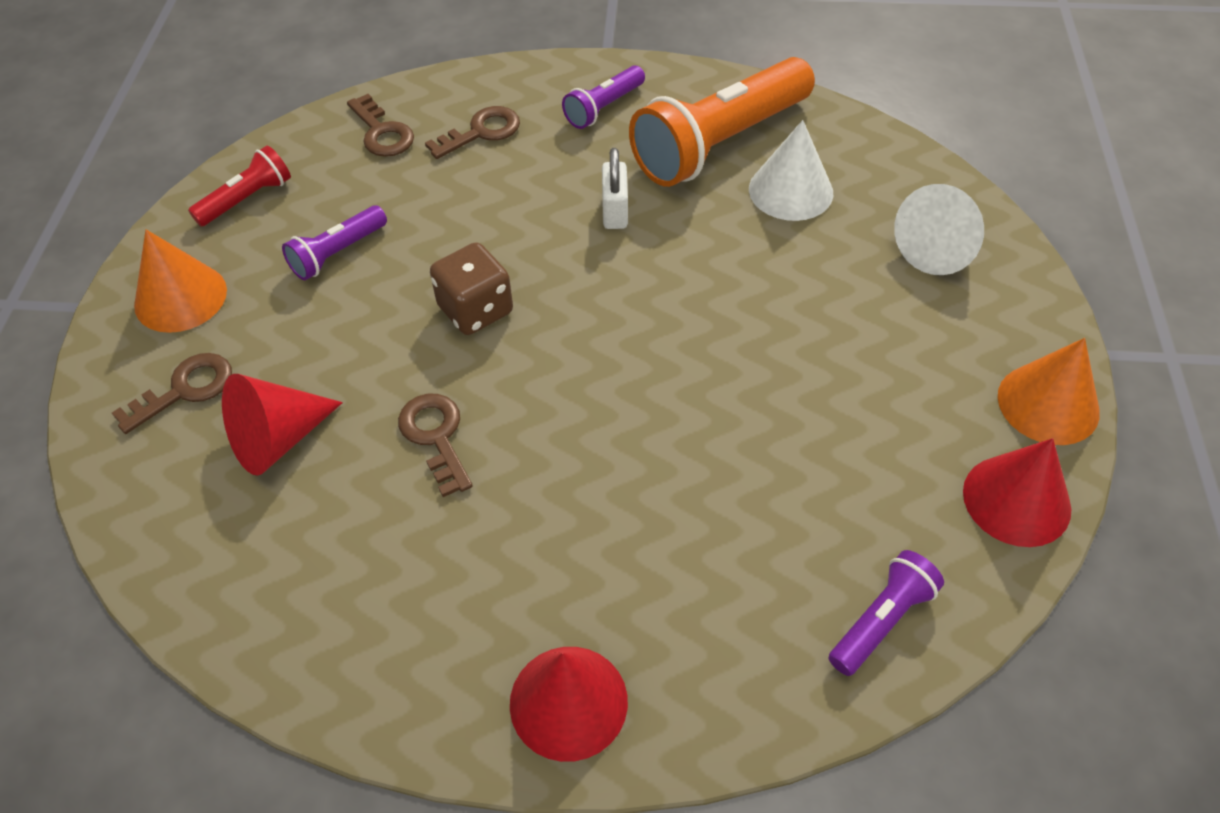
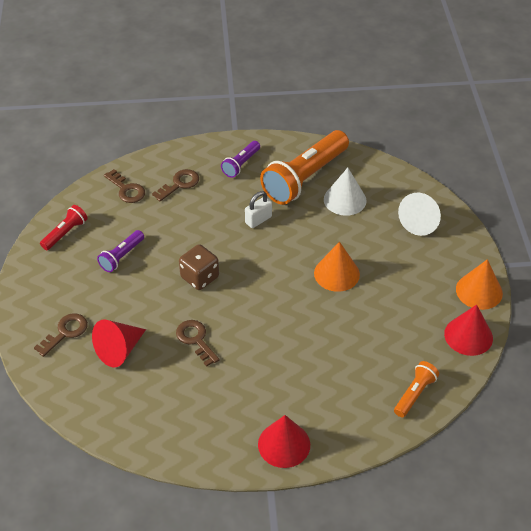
camera: 10 degrees left, 5 degrees down
orange cone [134,229,227,333] -> orange cone moved to [314,242,360,292]
white padlock [602,148,628,229] -> white padlock turned 60 degrees clockwise [245,191,272,228]
purple flashlight [829,550,944,676] -> orange flashlight [394,361,439,418]

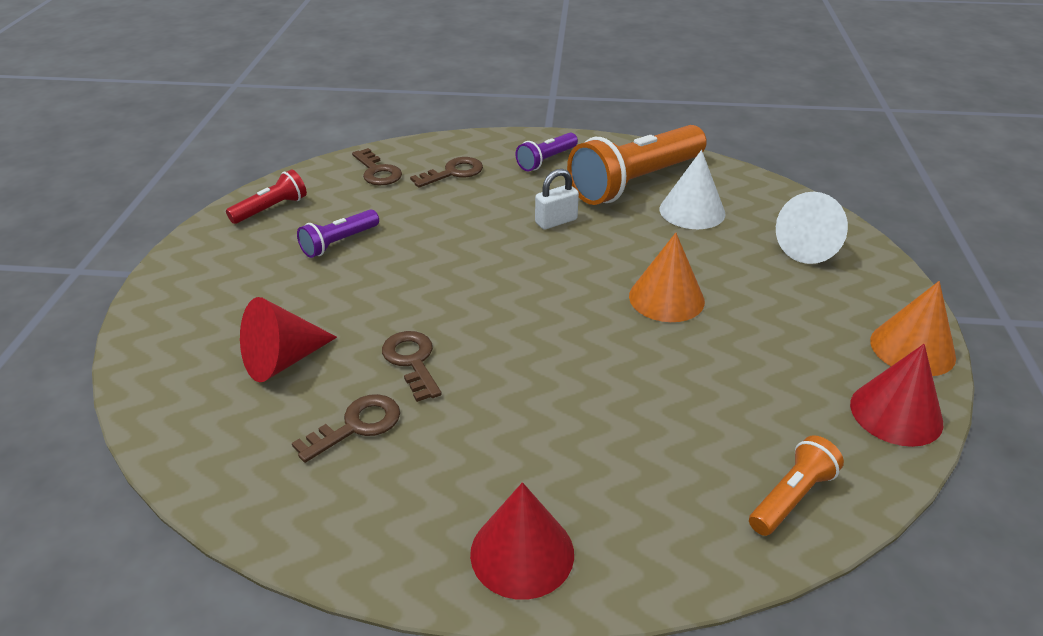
camera: 10 degrees right, 10 degrees down
brown key [34,313,88,357] -> brown key moved to [292,394,400,463]
brown dice [179,244,219,290] -> none

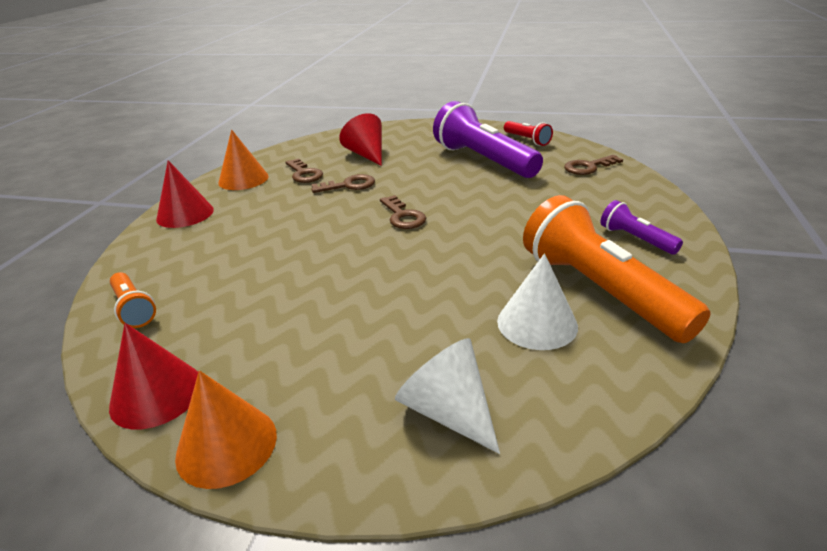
camera: 100 degrees right, 5 degrees down
purple flashlight [297,209,379,258] -> purple flashlight [433,101,543,178], size x2.08
brown key [410,157,483,188] -> brown key moved to [380,195,426,229]
white padlock [535,169,579,229] -> none
orange cone [629,233,705,322] -> orange cone moved to [218,130,268,190]

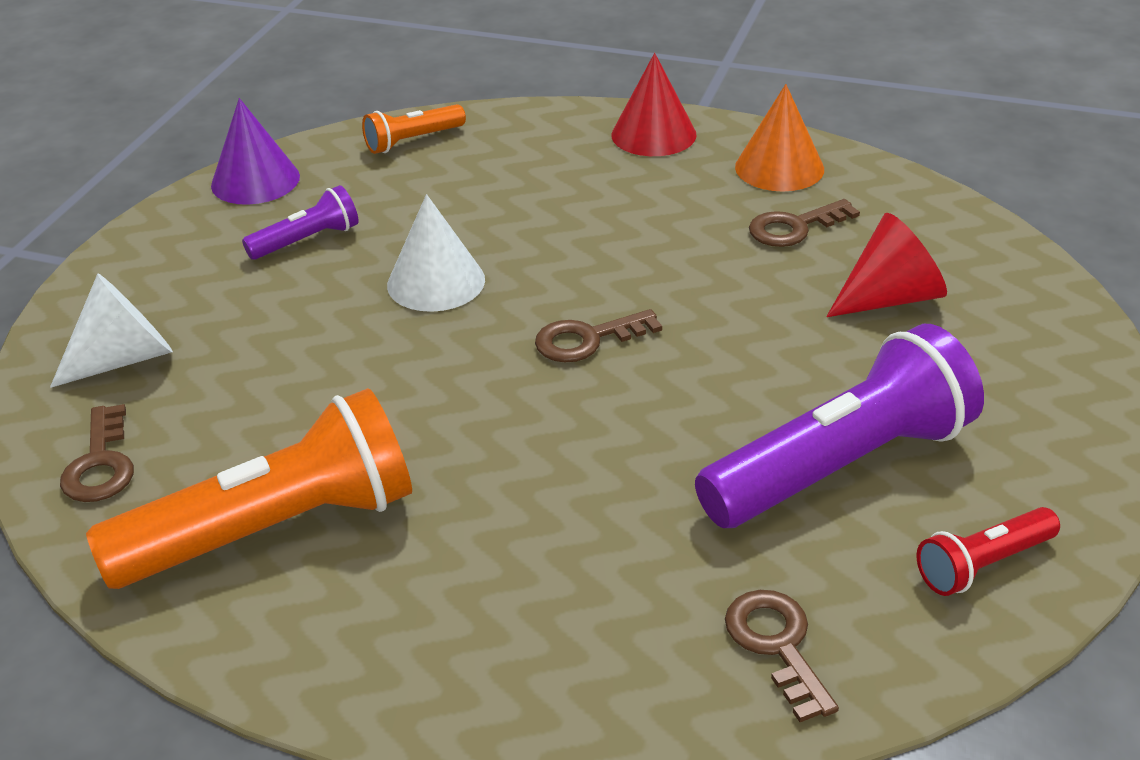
camera: 95 degrees right, 5 degrees up
red cone [109,323,198,430] -> purple cone [211,98,300,205]
orange cone [175,370,277,489] -> none
brown key [311,174,375,193] -> brown key moved to [60,404,134,502]
white cone [497,253,578,350] -> white cone moved to [387,194,485,312]
purple flashlight [601,200,683,255] -> purple flashlight moved to [242,185,358,260]

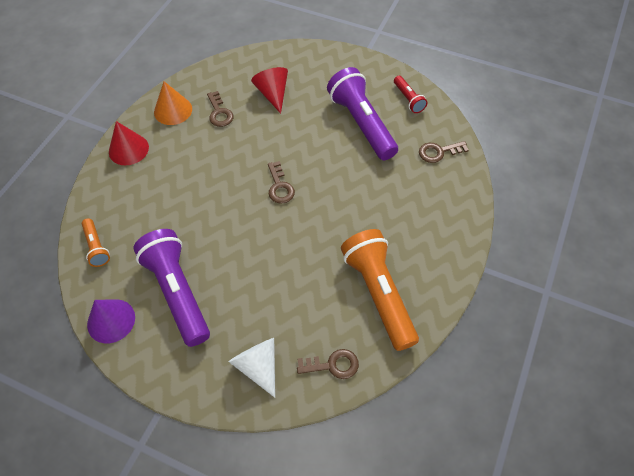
camera: 85 degrees left, 20 degrees up
purple flashlight [242,185,358,260] -> purple flashlight [133,229,210,347], size x2.08
white cone [387,194,485,312] -> none

